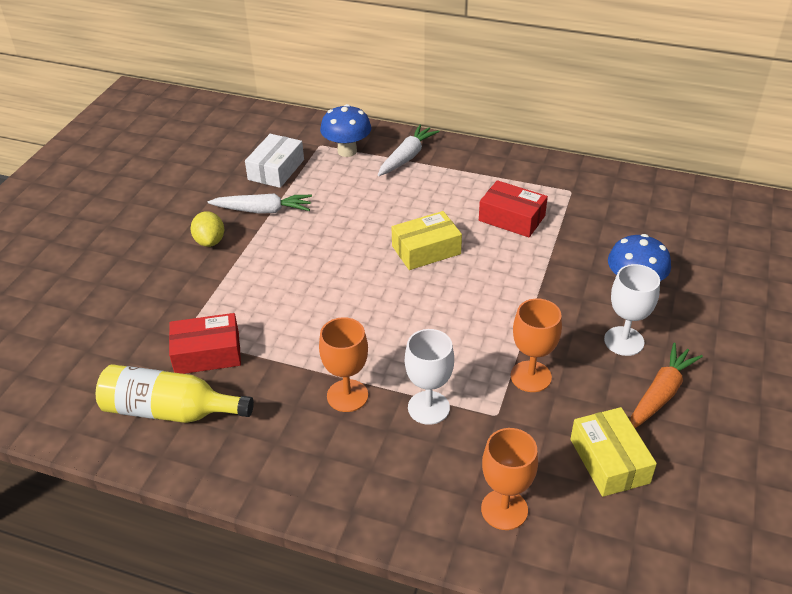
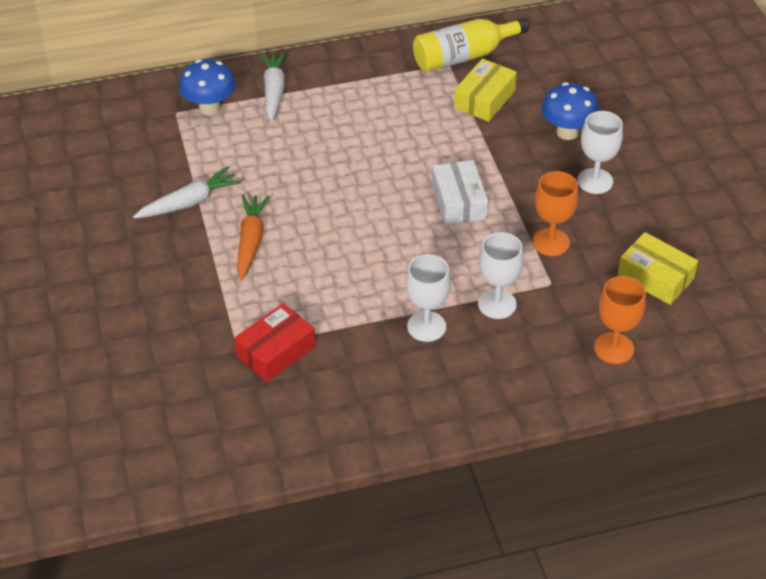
camera: 35 degrees left, 5 degrees up
yellow bottle [96,364,254,423] -> yellow bottle moved to [413,18,529,72]
yellow lemon [191,211,224,247] -> none
white box [245,134,304,188] -> white box moved to [432,160,488,225]
orange goblet [319,317,368,412] -> white goblet [406,254,451,342]
yellow box [392,211,462,270] -> yellow box moved to [454,58,517,122]
red box [479,180,548,237] -> none
orange carrot [630,343,703,428] -> orange carrot moved to [237,195,270,280]

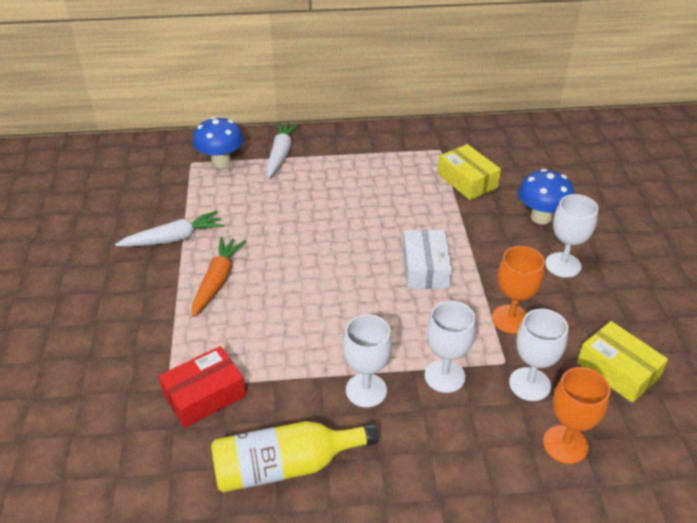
camera: 10 degrees right, 5 degrees down
yellow bottle [413,18,529,72] -> yellow bottle moved to [211,421,378,493]
yellow box [454,58,517,122] -> yellow box turned 75 degrees counterclockwise [438,144,501,200]
none -> white goblet [509,309,568,401]

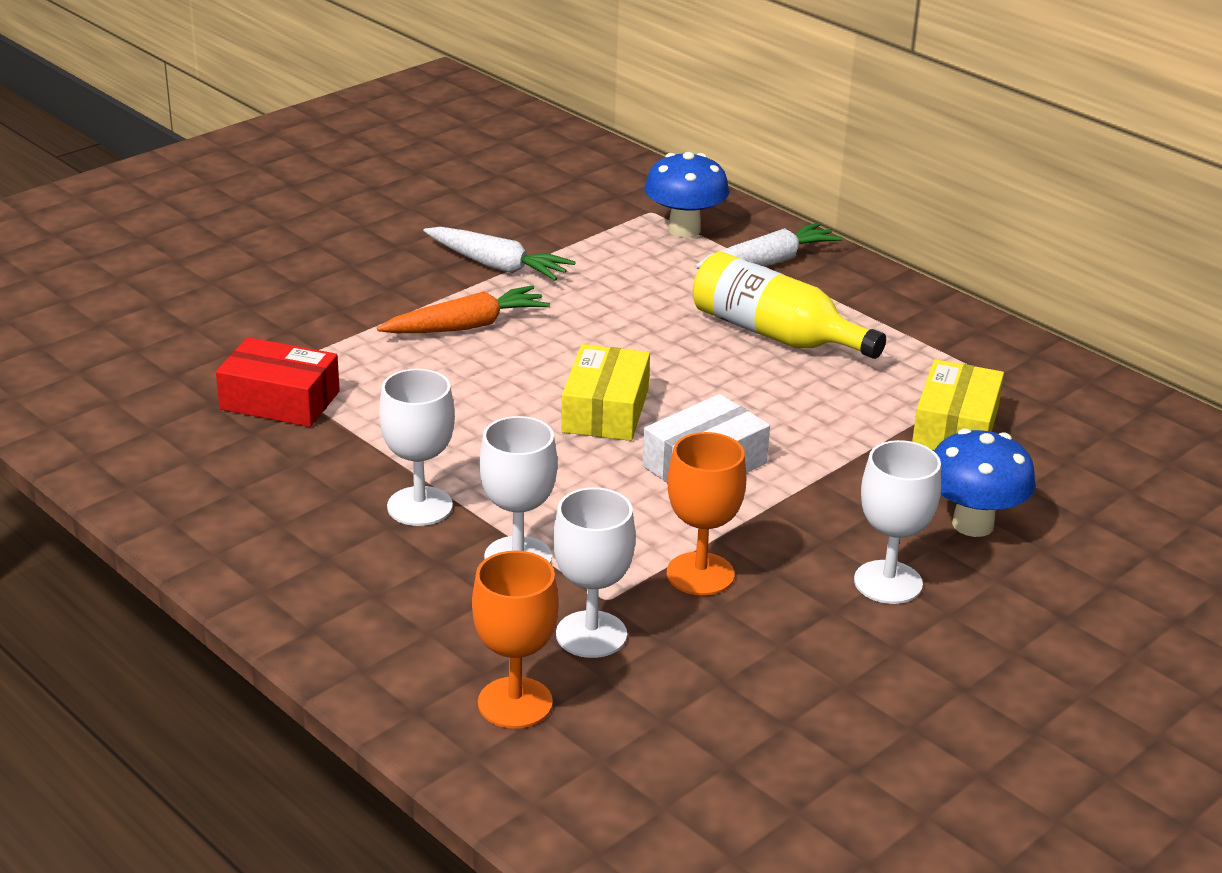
camera: 50 degrees right, 10 degrees down
yellow bottle [211,421,378,493] -> yellow bottle moved to [693,251,886,359]
yellow box [577,321,668,403] -> yellow box moved to [561,344,650,441]

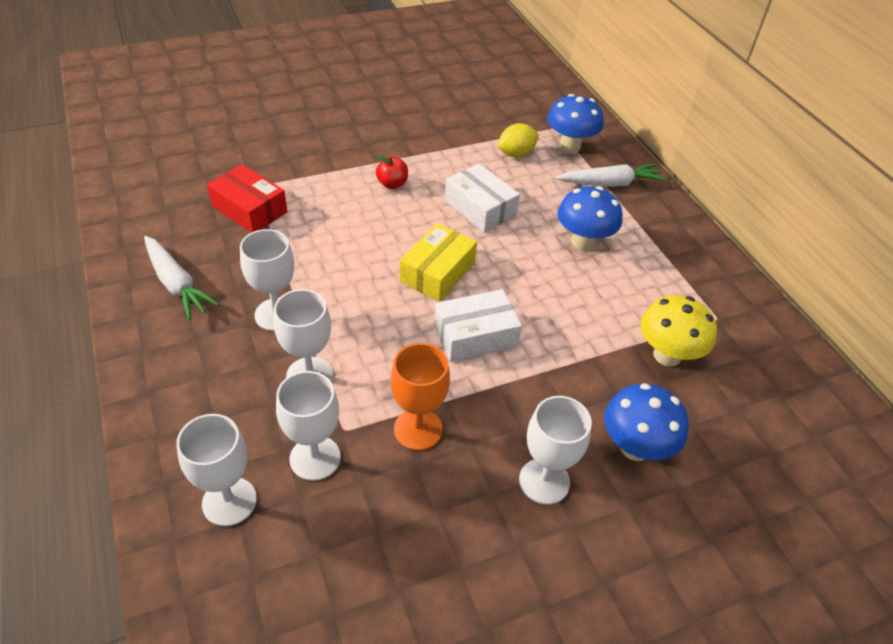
camera: 20 degrees right, 15 degrees up
orange carrot [377,285,550,333] -> red apple [376,156,408,189]
white carrot [423,227,576,281] -> white carrot moved to [144,236,220,320]
orange goblet [472,551,559,729] -> white goblet [176,414,257,526]
yellow bottle [693,251,886,359] -> blue mushroom [557,186,622,251]
yellow box [912,359,1004,450] -> yellow mushroom [640,295,717,367]
none -> white box [445,164,520,233]
none -> yellow lemon [498,123,539,157]

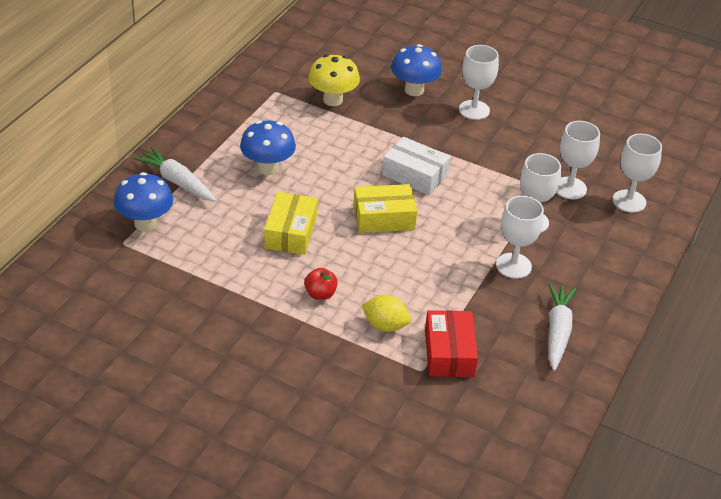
camera: 130 degrees left, 5 degrees down
orange goblet [391,343,450,450] -> none
white box [445,164,520,233] -> yellow box [264,192,317,255]
yellow lemon [498,123,539,157] -> yellow lemon moved to [362,295,411,332]

